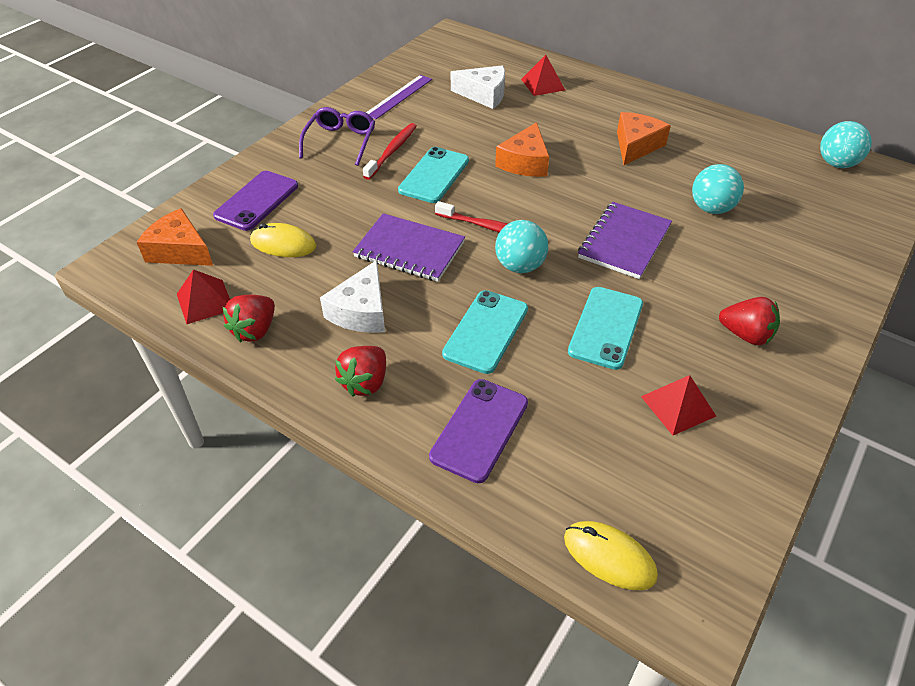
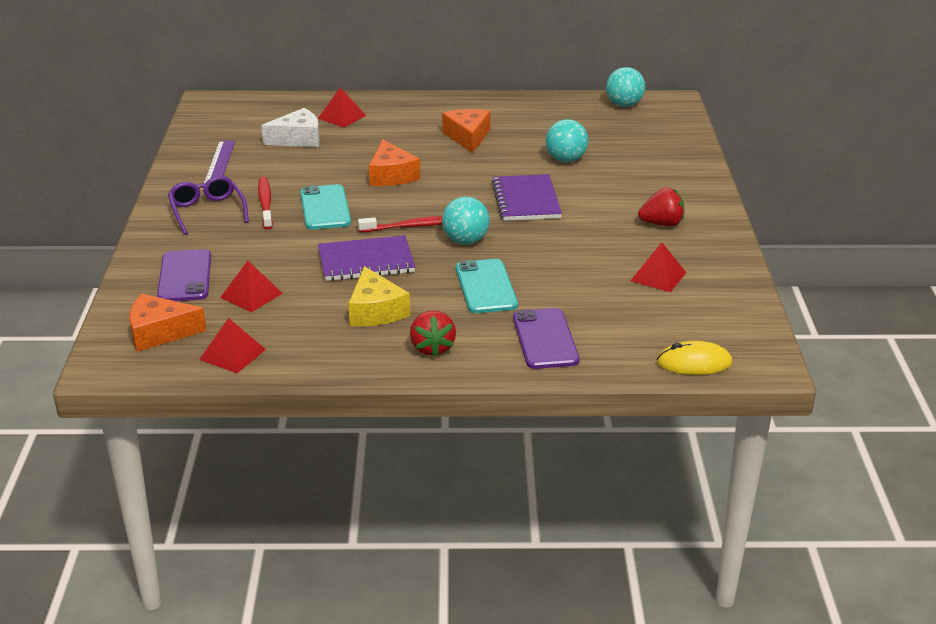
camera: 35 degrees left, 15 degrees down
red strawberry [223,295,275,342] -> none
yellow mouse [250,223,316,257] -> red pyramid [220,261,283,313]
white cheese [320,260,385,333] -> yellow cheese [348,266,410,326]
turquoise phone [568,287,643,370] -> none

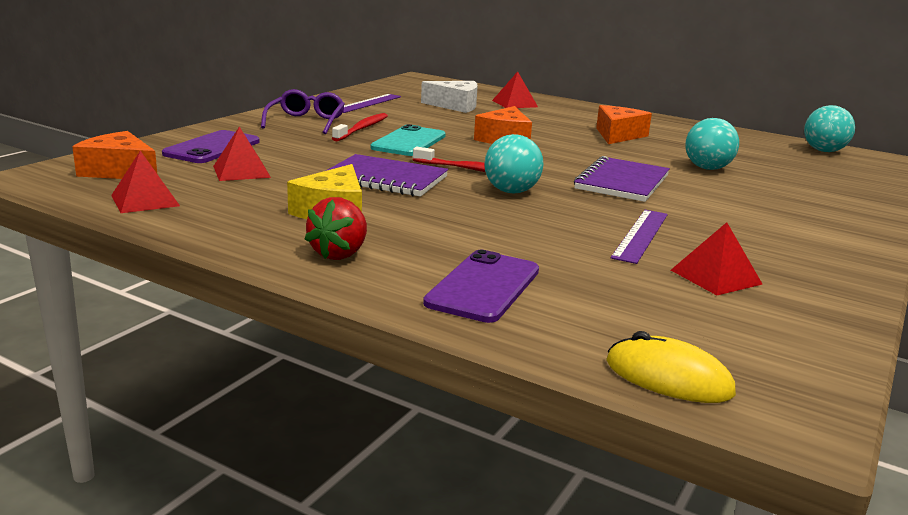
camera: 30 degrees right, 10 degrees down
turquoise phone [456,259,518,313] -> none
red strawberry [638,188,684,226] -> none
none -> purple ruler [611,210,668,264]

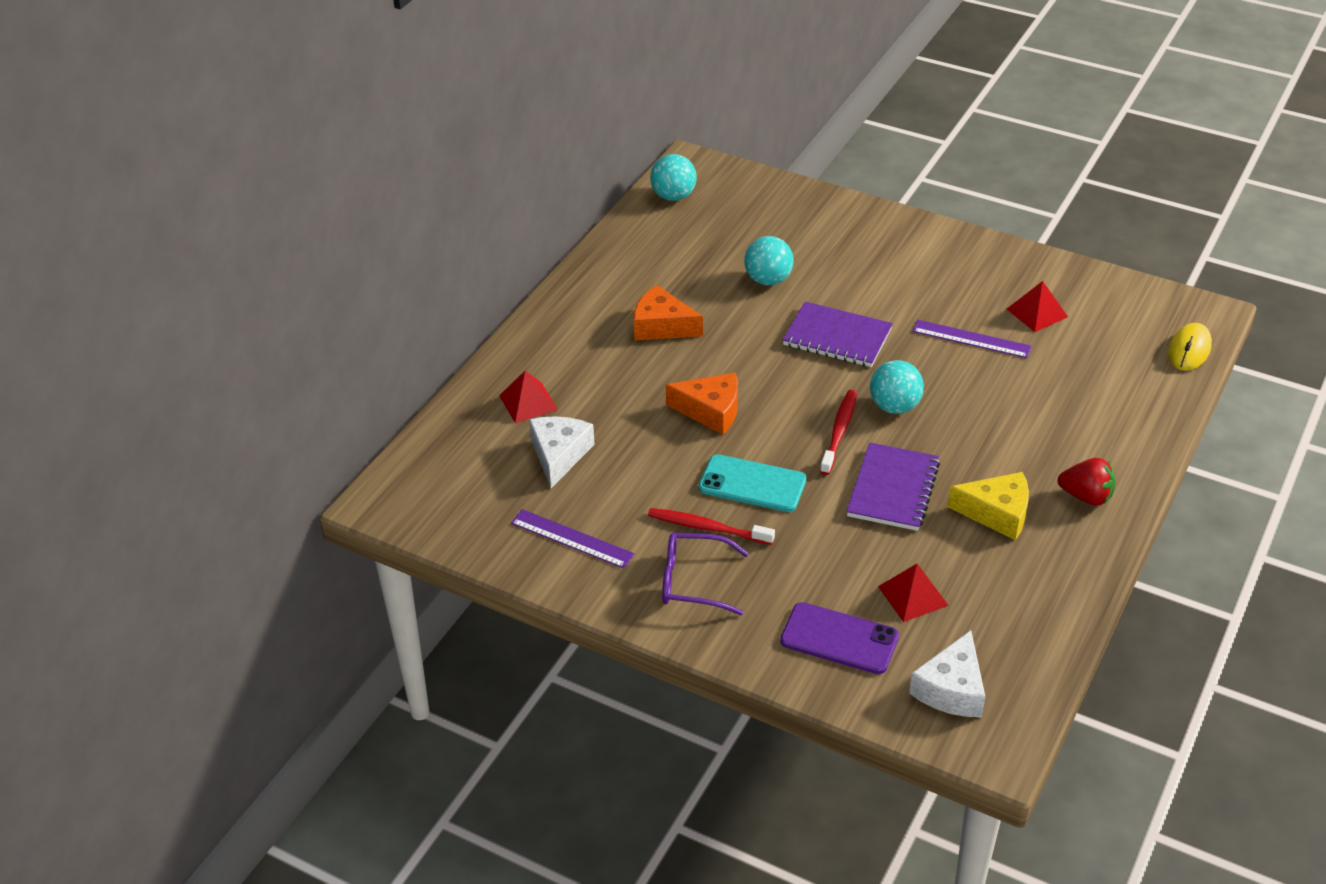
camera: 90 degrees left, 20 degrees up
orange cheese [72,131,157,179] -> white cheese [909,630,985,717]
red pyramid [111,151,180,213] -> none
purple phone [423,250,539,323] -> none

